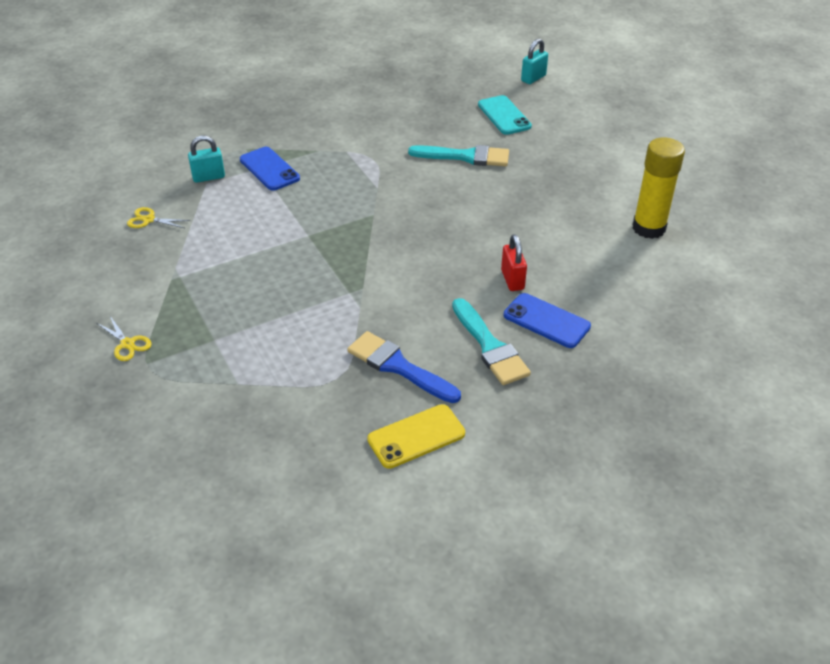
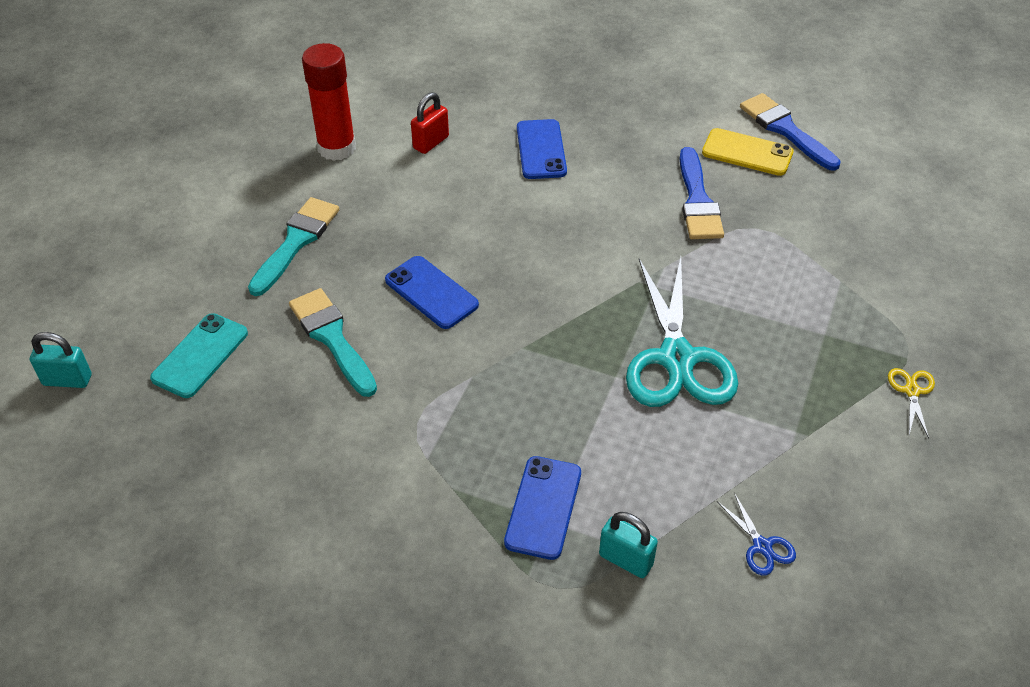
camera: 130 degrees left, 5 degrees up
yellow scissors [127,207,190,228] -> blue scissors [717,493,796,575]
turquoise brush [452,298,531,385] -> turquoise brush moved to [248,197,339,296]
red padlock [501,234,527,291] -> red padlock moved to [411,92,449,154]
yellow glue stick [632,138,685,239] -> red glue stick [302,43,356,161]
none -> blue phone [385,256,479,329]
none -> turquoise scissors [626,257,738,407]
none -> blue brush [740,93,841,171]

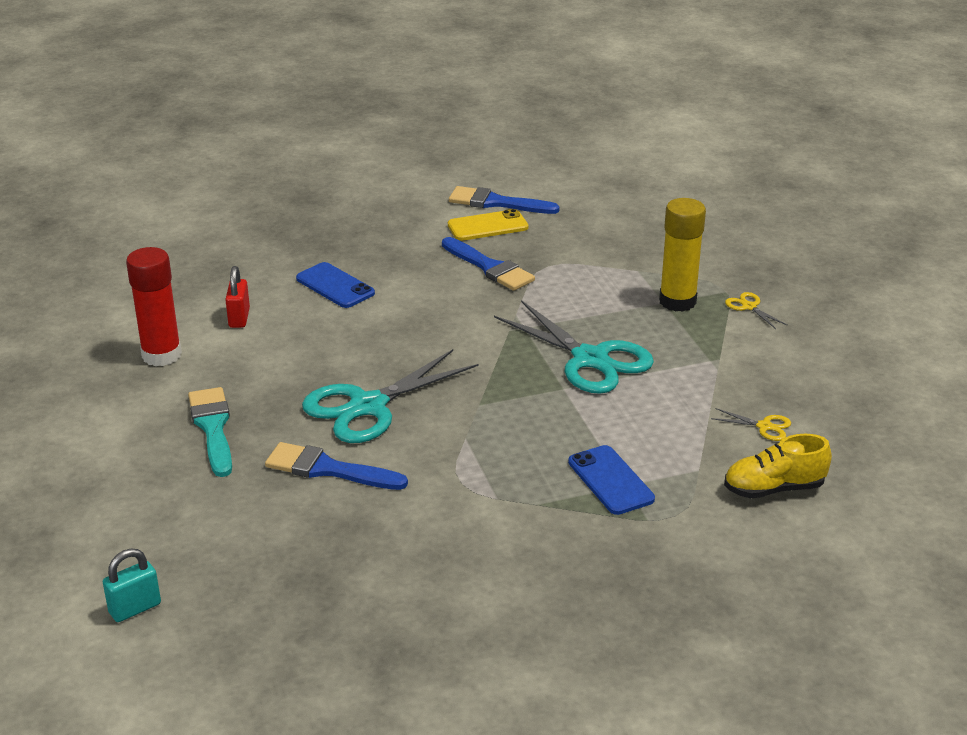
camera: 40 degrees left, 15 degrees down
turquoise phone [150,313,248,398] -> none
turquoise brush [289,288,377,397] -> blue brush [265,442,408,490]
blue phone [385,256,479,329] -> turquoise scissors [302,349,478,443]
turquoise padlock [599,512,658,578] -> none
blue scissors [717,493,796,575] -> yellow scissors [711,408,791,441]
none -> yellow glue stick [659,198,706,312]
none -> yellow shoe [724,434,832,498]

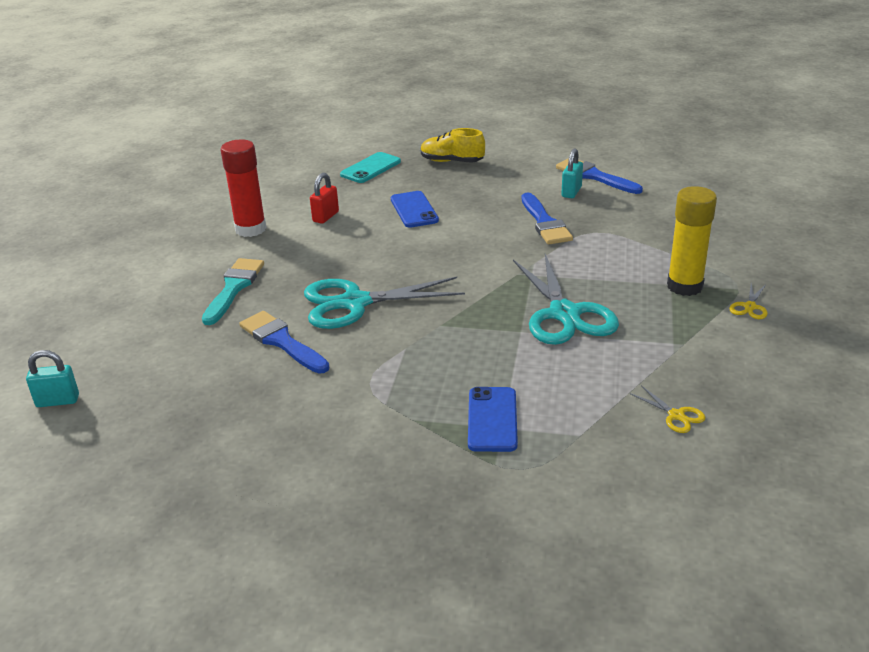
camera: 30 degrees right, 0 degrees up
yellow phone [448,209,529,241] -> turquoise padlock [561,148,583,198]
yellow shoe [724,434,832,498] -> yellow shoe moved to [421,128,485,163]
yellow scissors [725,292,788,329] -> yellow scissors turned 150 degrees counterclockwise [729,284,768,319]
none -> turquoise phone [340,152,401,183]

